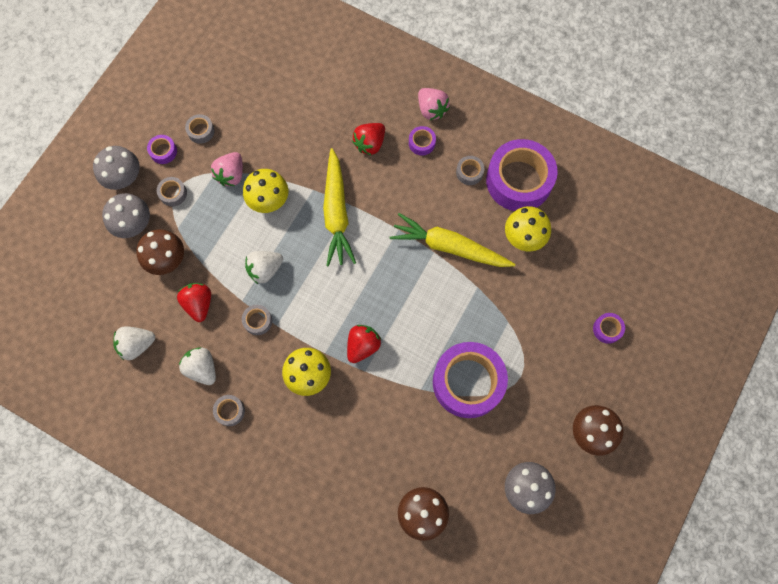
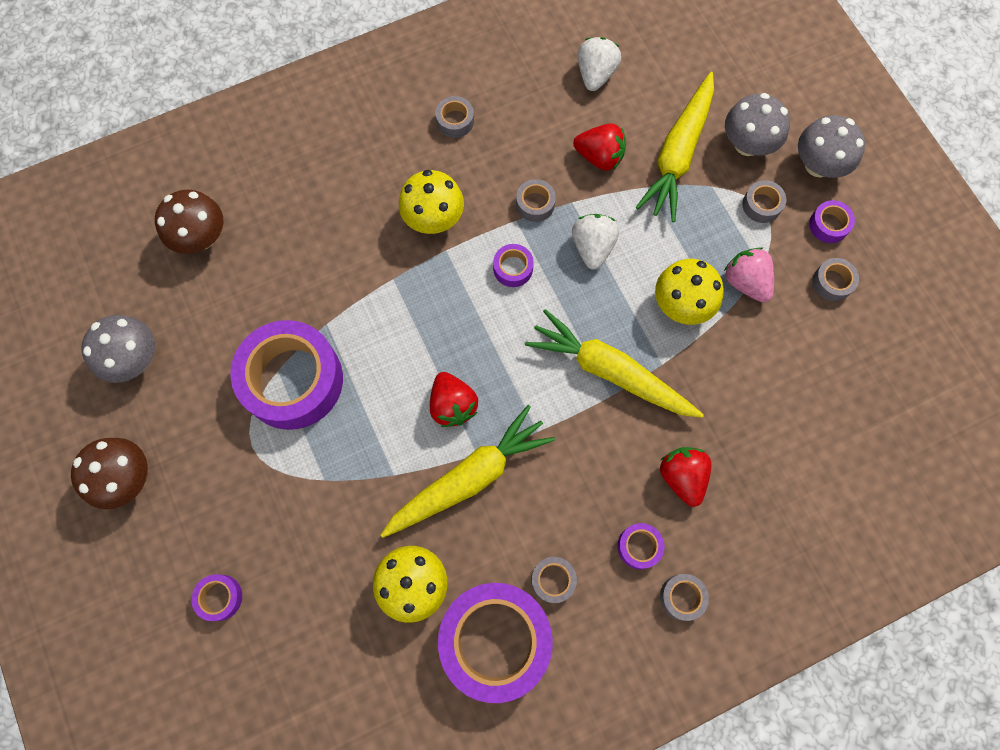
camera: 125 degrees right, 0 degrees up
brown mushroom [137,229,184,275] -> yellow carrot [636,72,714,222]
white strawberry [179,347,216,385] -> none
red strawberry [347,325,381,363] -> red strawberry moved to [430,372,478,427]
pink strawberry [418,88,450,120] -> grey tape [660,574,709,621]
none -> purple tape [493,244,534,287]

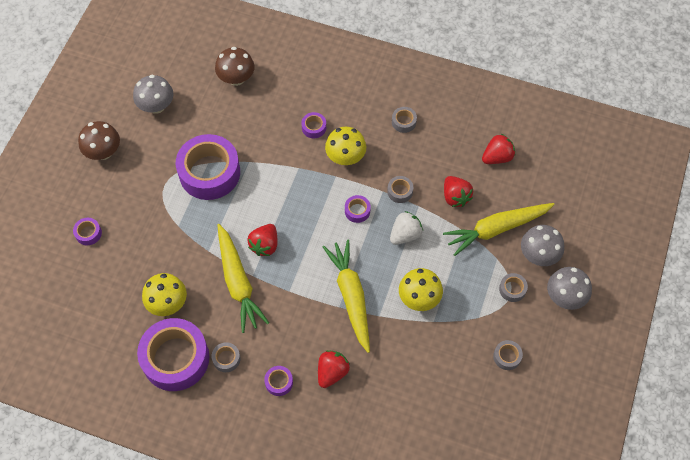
camera: 45 degrees right, 10 degrees down
yellow carrot [381,405,555,538] -> yellow carrot turned 60 degrees clockwise [217,224,269,333]
white strawberry [578,37,621,91] -> red strawberry [482,134,515,164]
grey tape [660,574,709,621] -> none
pink strawberry [724,247,774,303] -> none
purple tape [809,200,855,243] -> purple tape moved to [301,112,326,138]

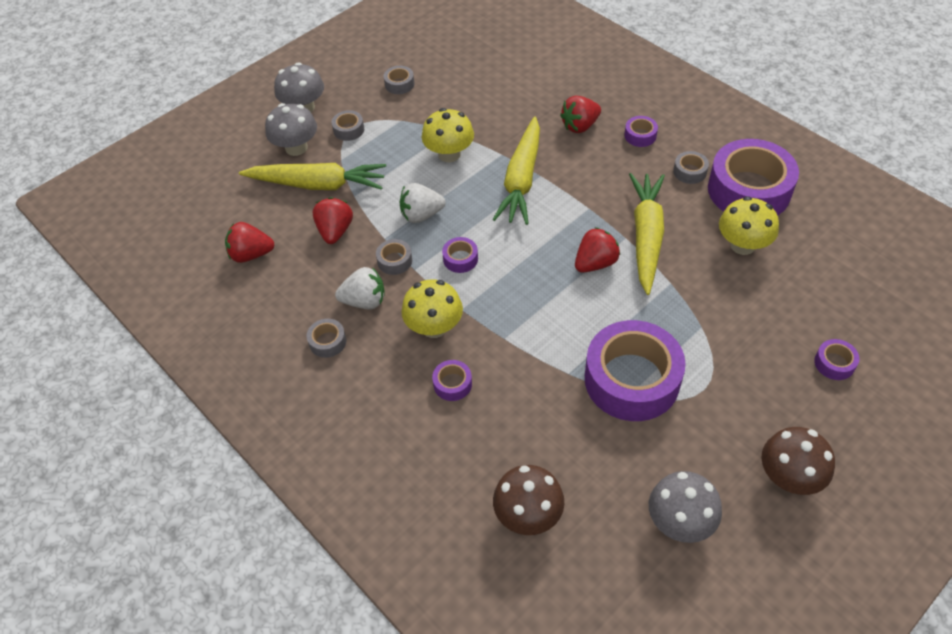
camera: 150 degrees left, 10 degrees down
none -> white strawberry [335,267,385,309]

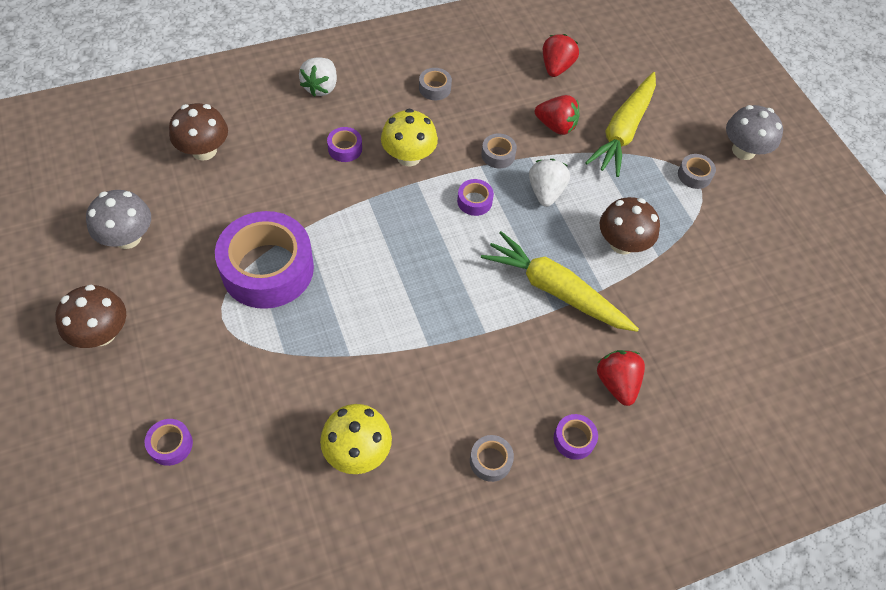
camera: 105 degrees right, 5 degrees up
grey mushroom [265,103,317,156] -> none
white strawberry [335,267,385,309] -> white strawberry moved to [299,57,337,96]
grey tape [384,66,415,94] -> none
yellow mushroom [422,108,474,162] -> brown mushroom [599,197,660,255]
red strawberry [575,227,620,273] -> none
yellow carrot [629,173,665,295] -> none
purple tape [708,139,799,215] -> none

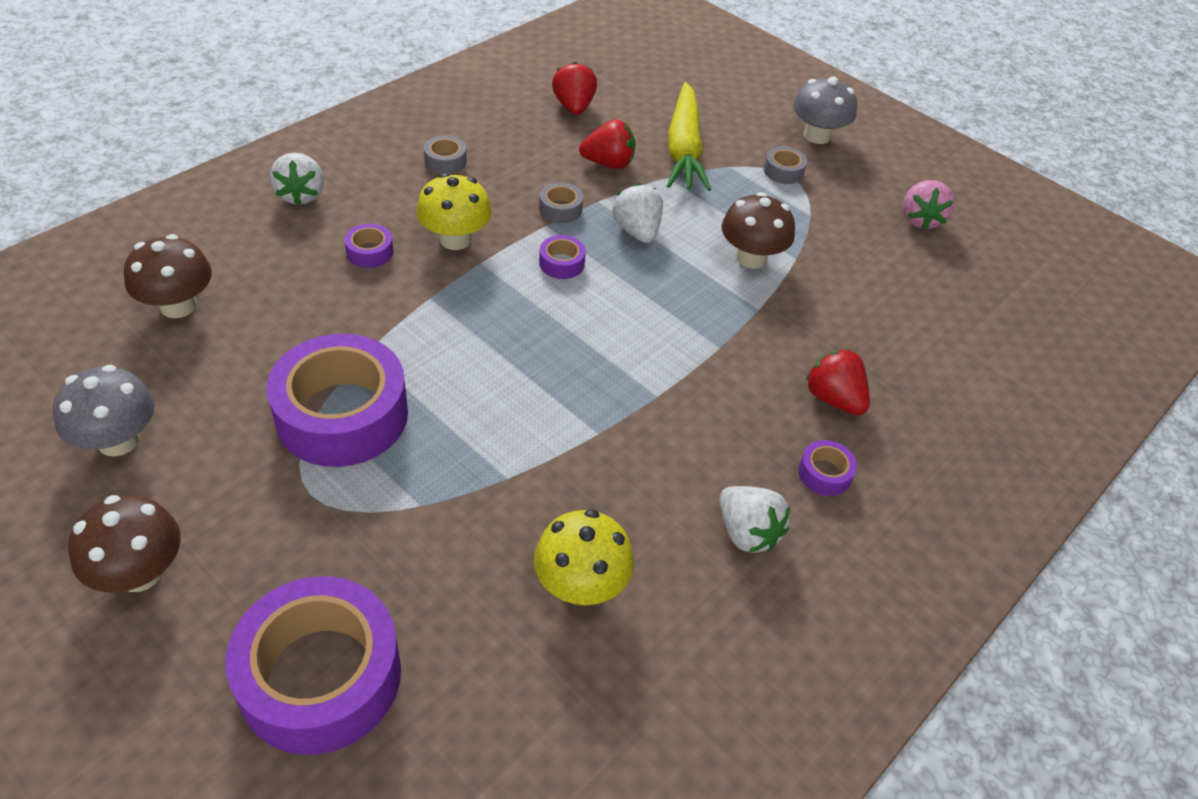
camera: 25 degrees left, 10 degrees down
purple tape [145,419,193,466] -> purple tape [226,576,401,755], size x2.42
grey tape [470,435,514,482] -> white strawberry [720,486,790,553]
yellow carrot [481,231,639,332] -> none
none -> pink strawberry [903,180,955,230]

